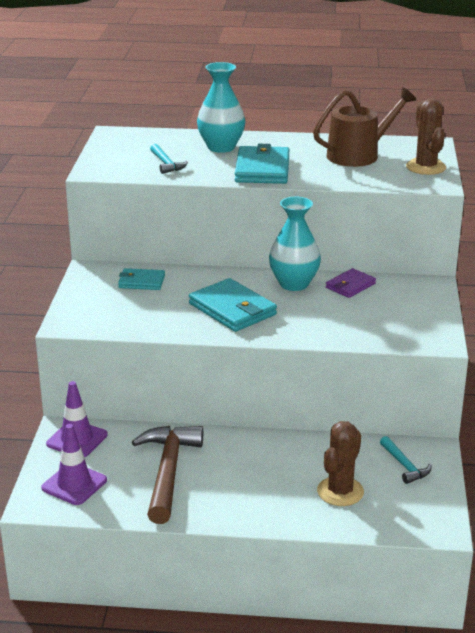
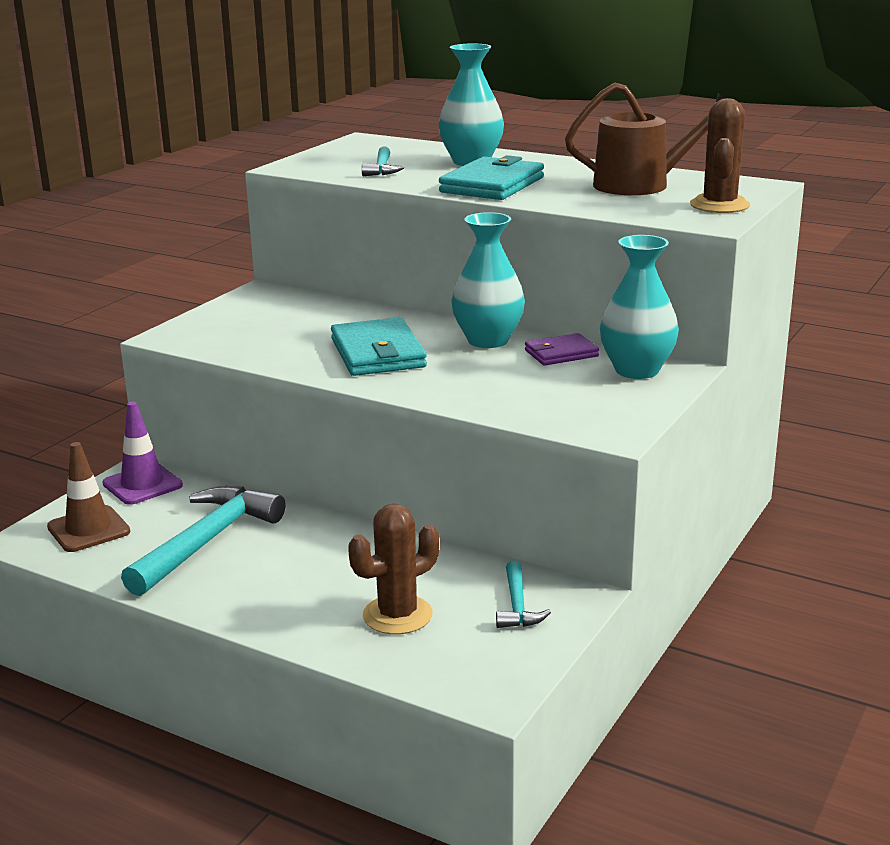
camera: 25 degrees right, 5 degrees down
purple traffic cone [41,424,107,505] -> brown traffic cone [47,442,131,552]
turquoise wallet [118,268,165,290] -> none
brown hammer [132,426,203,524] -> turquoise hammer [121,486,285,596]
none -> turquoise vase [600,235,679,379]

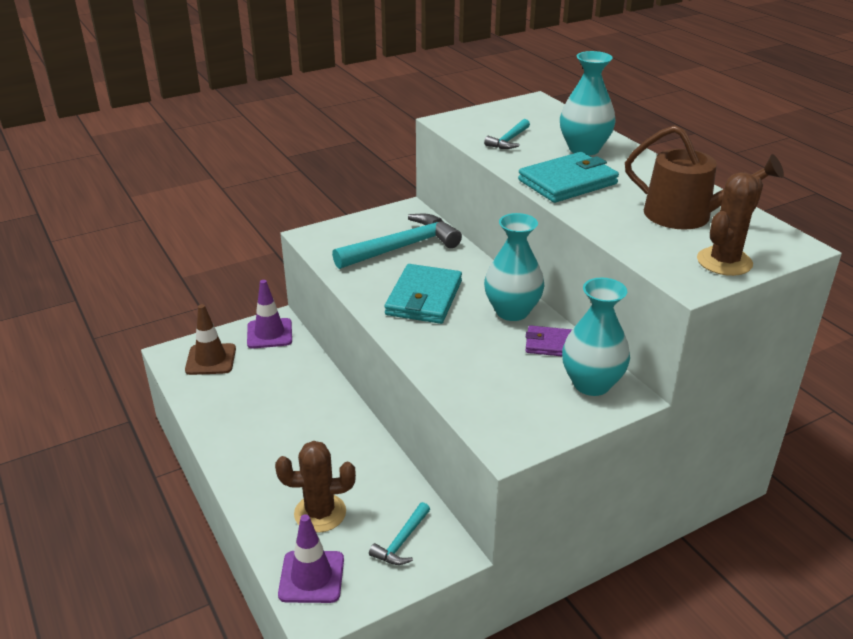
camera: 30 degrees right, 10 degrees up
turquoise hammer [121,486,285,596] -> turquoise hammer moved to [332,214,462,269]
none -> purple traffic cone [278,514,344,603]

